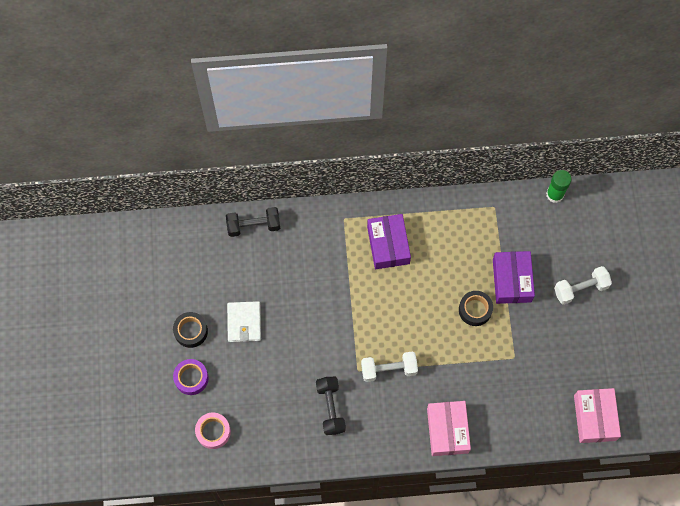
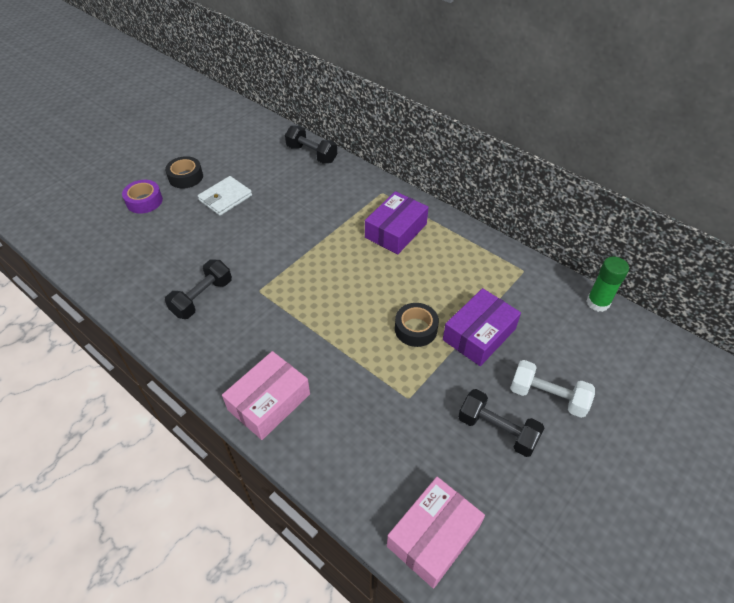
camera: 45 degrees right, 20 degrees down
pink tape [195,413,231,449] -> none
white dumbbell [361,351,418,382] -> none
none -> black dumbbell [458,389,544,457]

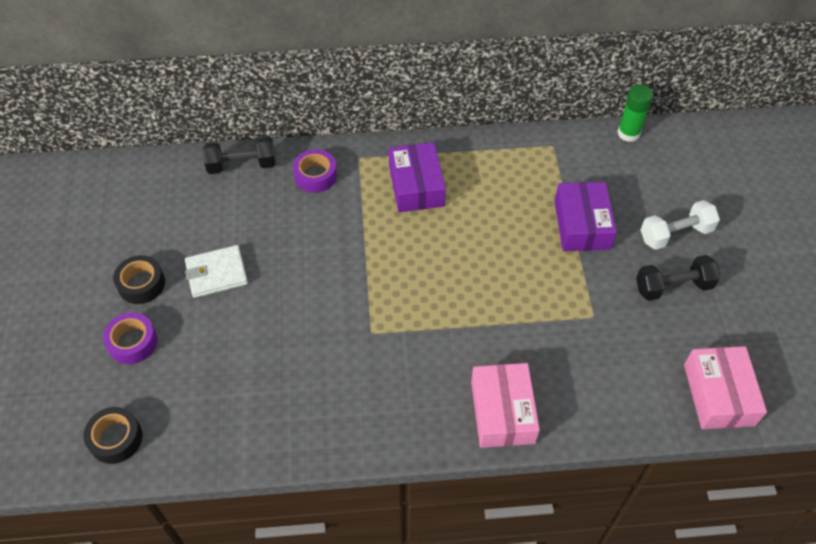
camera: 45 degrees left, 5 degrees up
black dumbbell [165,260,232,319] -> none
white wallet [198,176,252,216] -> white wallet turned 75 degrees clockwise [185,245,248,298]
black tape [395,303,439,347] -> black tape moved to [83,407,142,464]
none -> purple tape [293,149,337,193]

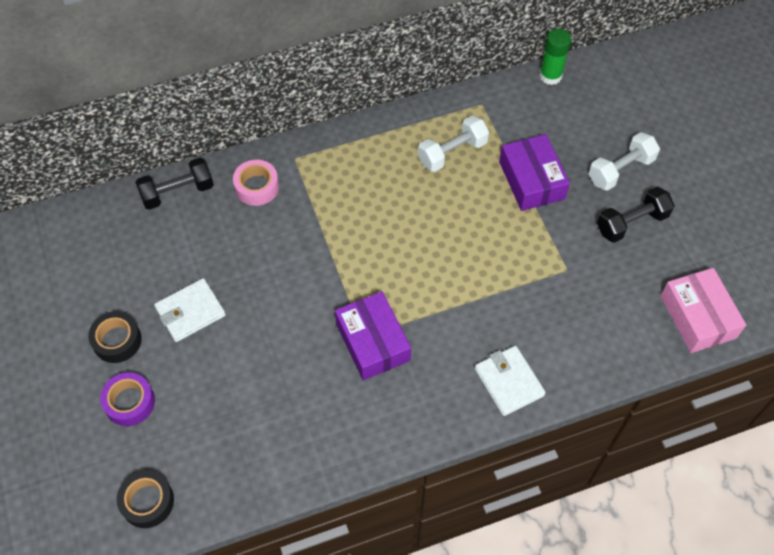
camera: 15 degrees left, 5 degrees up
purple tape [293,149,337,193] -> pink tape [233,160,279,206]
purple box [389,142,446,212] -> purple box moved to [335,291,411,380]
pink box [471,363,540,448] -> white wallet [475,346,546,416]
none -> white dumbbell [418,116,489,172]

